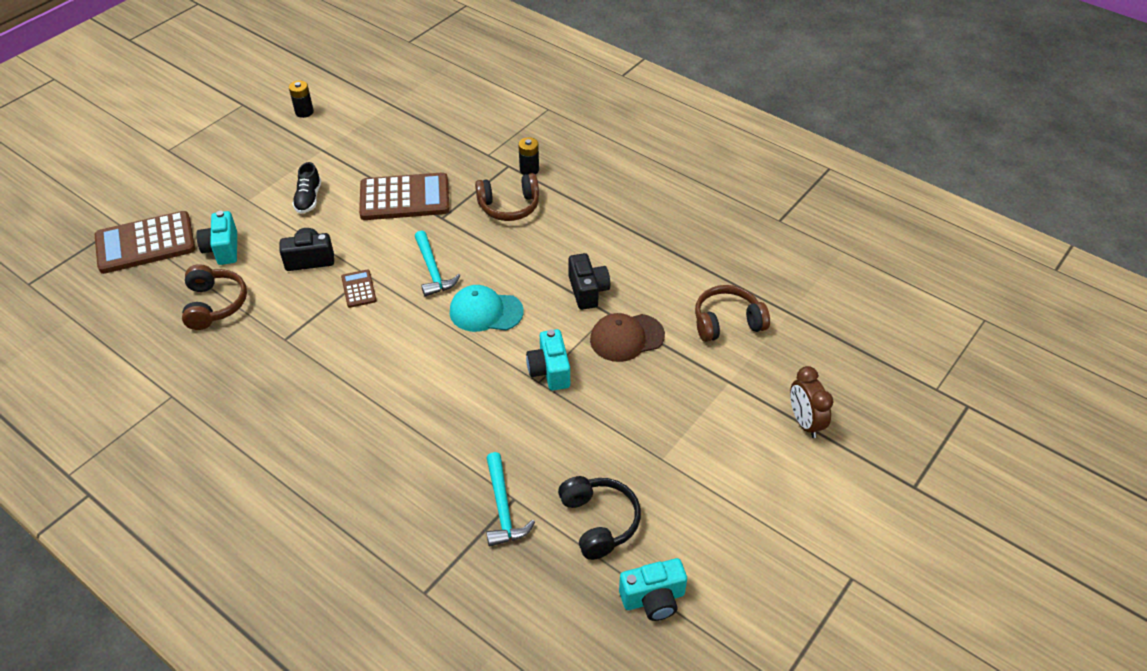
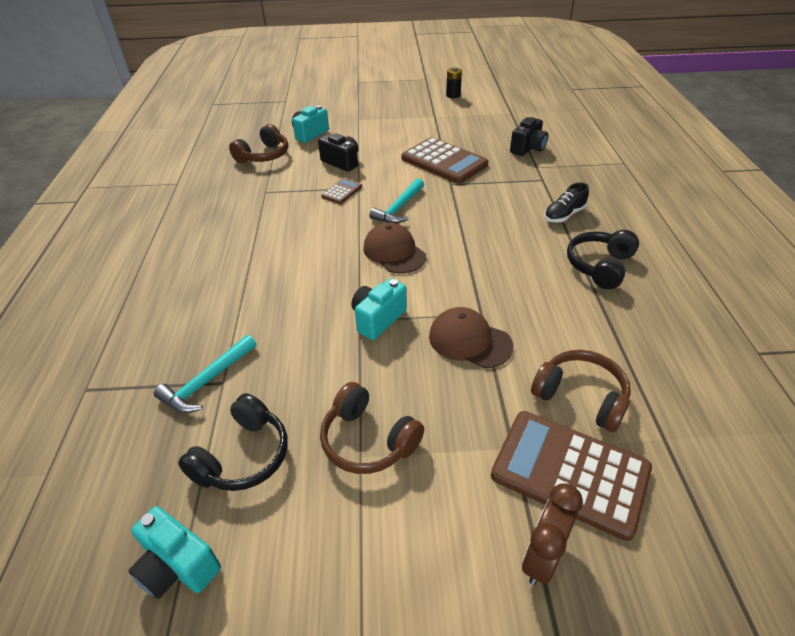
camera: 50 degrees right, 5 degrees down
brown calculator [95,211,195,274] -> brown calculator moved to [491,411,652,541]
black shoe [292,162,321,214] -> black shoe moved to [544,182,589,223]
turquoise cap [450,285,524,332] -> brown cap [363,223,426,274]
brown headphones [475,173,539,221] -> brown headphones moved to [320,382,424,474]
black battery [518,137,539,175] -> none
black camera [569,253,610,310] -> black camera moved to [510,117,548,156]
none -> black headphones [567,230,639,289]

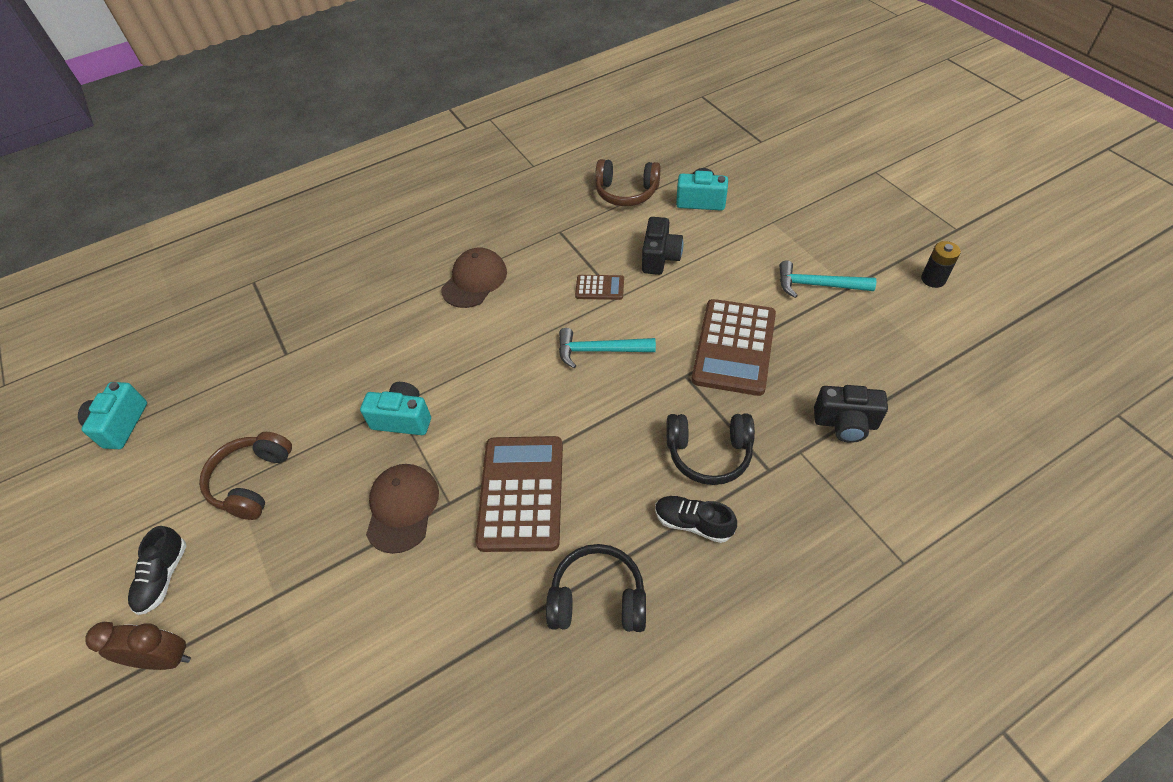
camera: 65 degrees right, 10 degrees up
turquoise hammer [154,335,256,413] -> turquoise hammer moved to [779,260,876,298]
black headphones [178,393,288,491] -> black headphones moved to [666,414,755,485]
brown cap [363,223,426,274] -> brown cap moved to [441,248,507,308]
brown calculator [491,411,652,541] -> brown calculator moved to [475,436,563,552]
brown headphones [531,350,631,432] -> none
none -> black shoe [128,526,186,615]

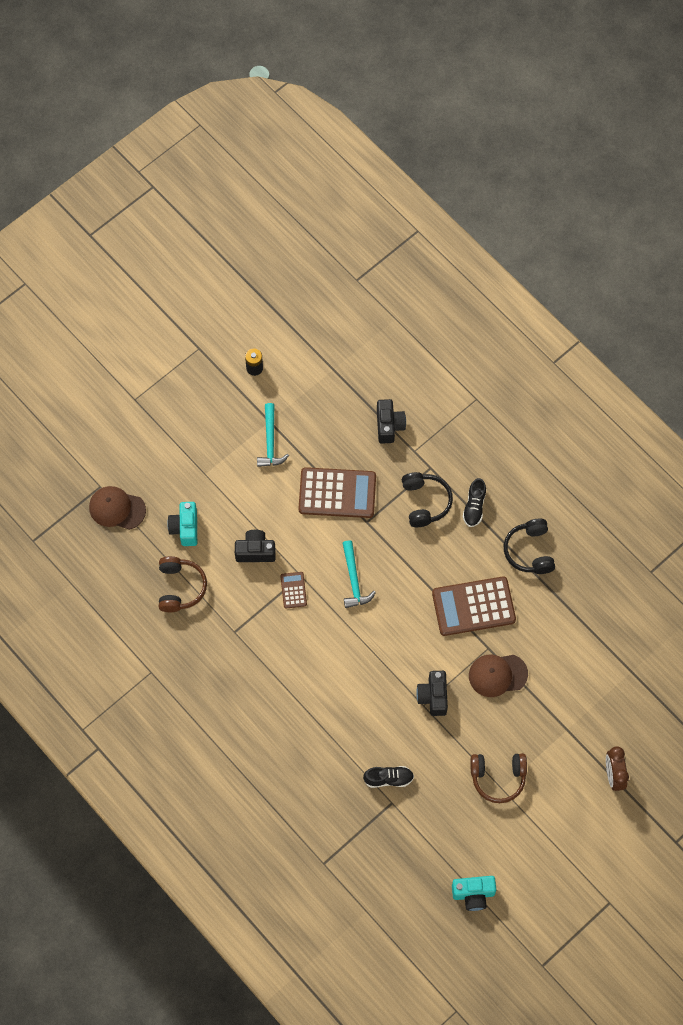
camera: 105 degrees left, 15 degrees up
black shoe [128,526,186,615] -> black shoe moved to [363,766,414,788]
turquoise camera [360,382,431,435] -> black camera [416,671,448,716]
brown cap [441,248,507,308] -> brown cap moved to [89,486,146,530]

